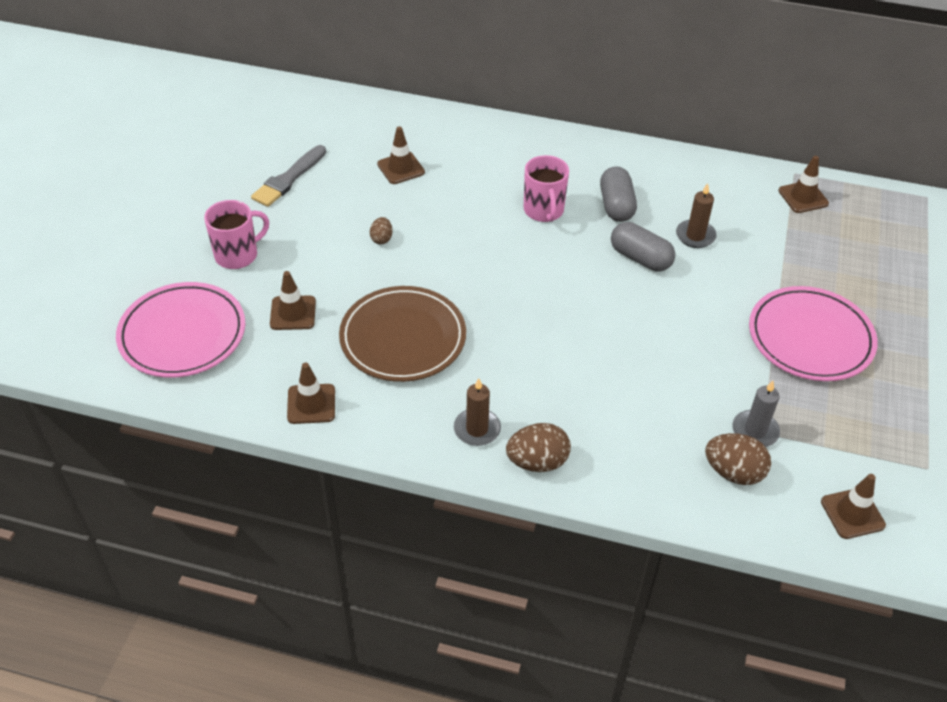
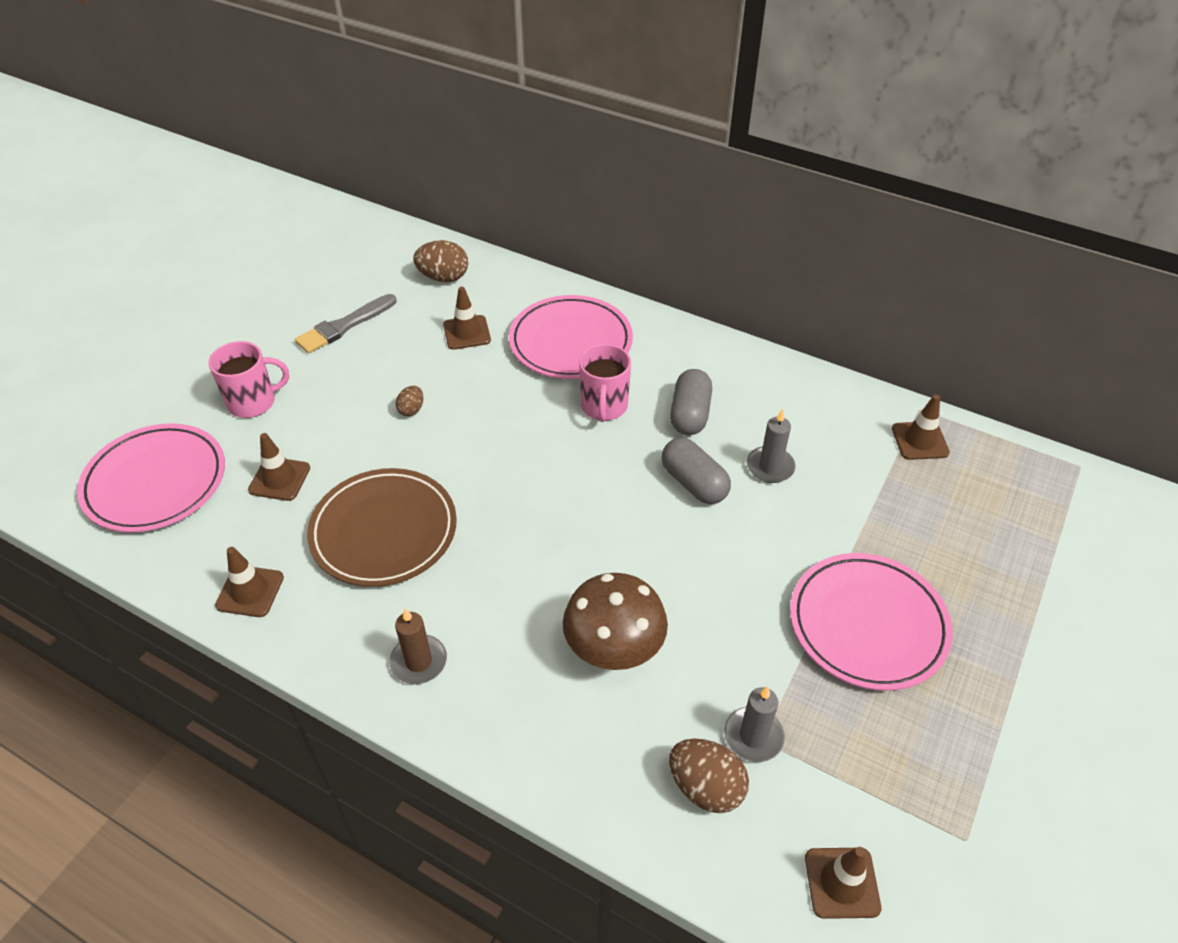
camera: 15 degrees right, 0 degrees up
brown egg [506,423,571,472] -> brown egg moved to [413,240,468,282]
brown candle [676,183,717,248] -> grey candle [747,409,796,483]
none -> pink plate [509,295,633,379]
none -> brown mushroom [563,573,668,670]

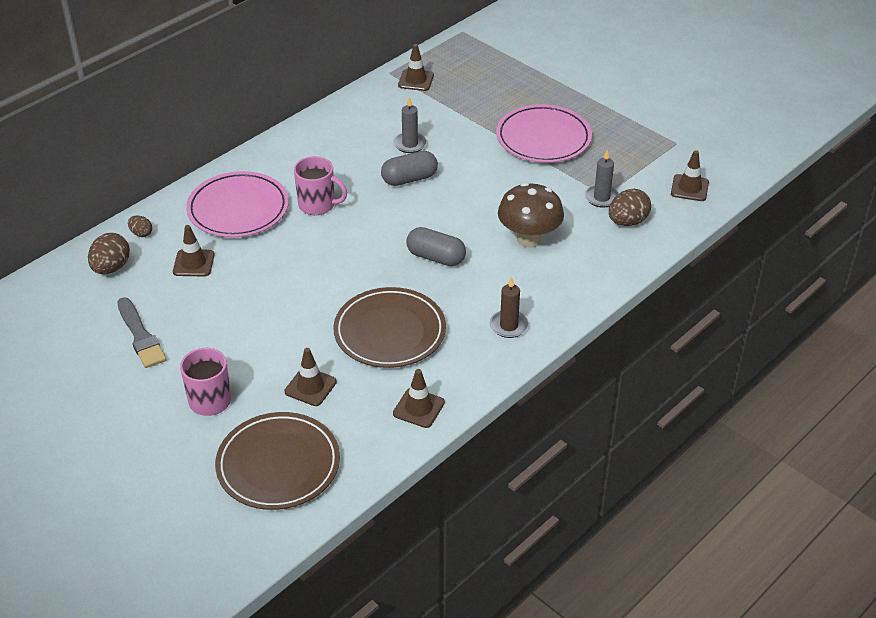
camera: 75 degrees left, 5 degrees down
pink plate [77,423,225,532] -> brown plate [215,412,340,510]
brown egg [396,386,423,416] -> brown egg moved to [128,216,152,237]
grey capsule [670,369,712,435] -> grey capsule moved to [407,227,466,266]

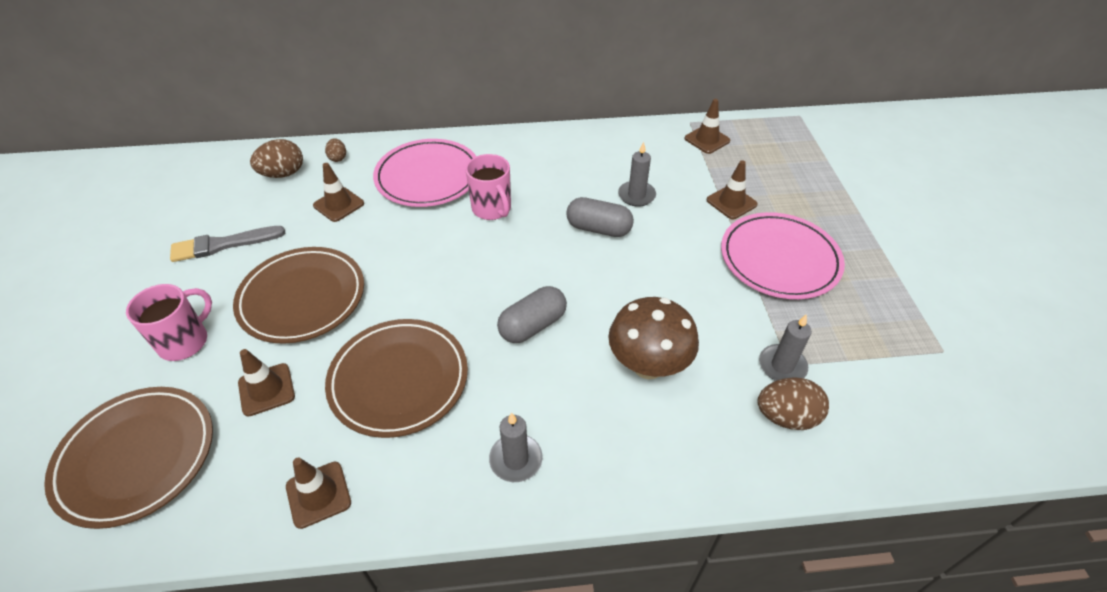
camera: 40 degrees right, 5 degrees up
grey brush [117,297,167,368] -> grey brush turned 60 degrees clockwise [170,226,285,262]
grey capsule [407,227,466,266] -> grey capsule turned 75 degrees clockwise [497,286,567,343]
brown candle [490,277,529,338] -> grey candle [489,413,543,482]
brown traffic cone [671,150,709,201] -> brown traffic cone moved to [707,160,758,219]
none -> brown plate [233,247,364,344]

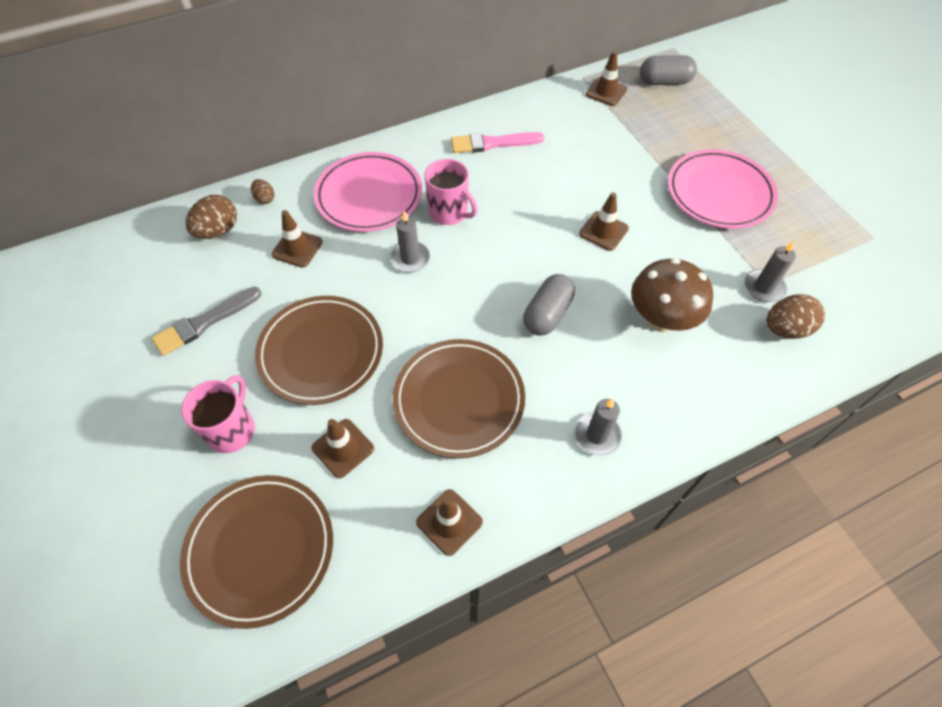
camera: 20 degrees left, 10 degrees up
grey capsule [566,197,634,237] -> grey capsule moved to [640,55,697,85]
grey candle [618,142,656,207] -> grey candle moved to [390,211,430,272]
brown traffic cone [707,160,758,219] -> brown traffic cone moved to [579,193,629,251]
none -> pink brush [451,132,544,153]

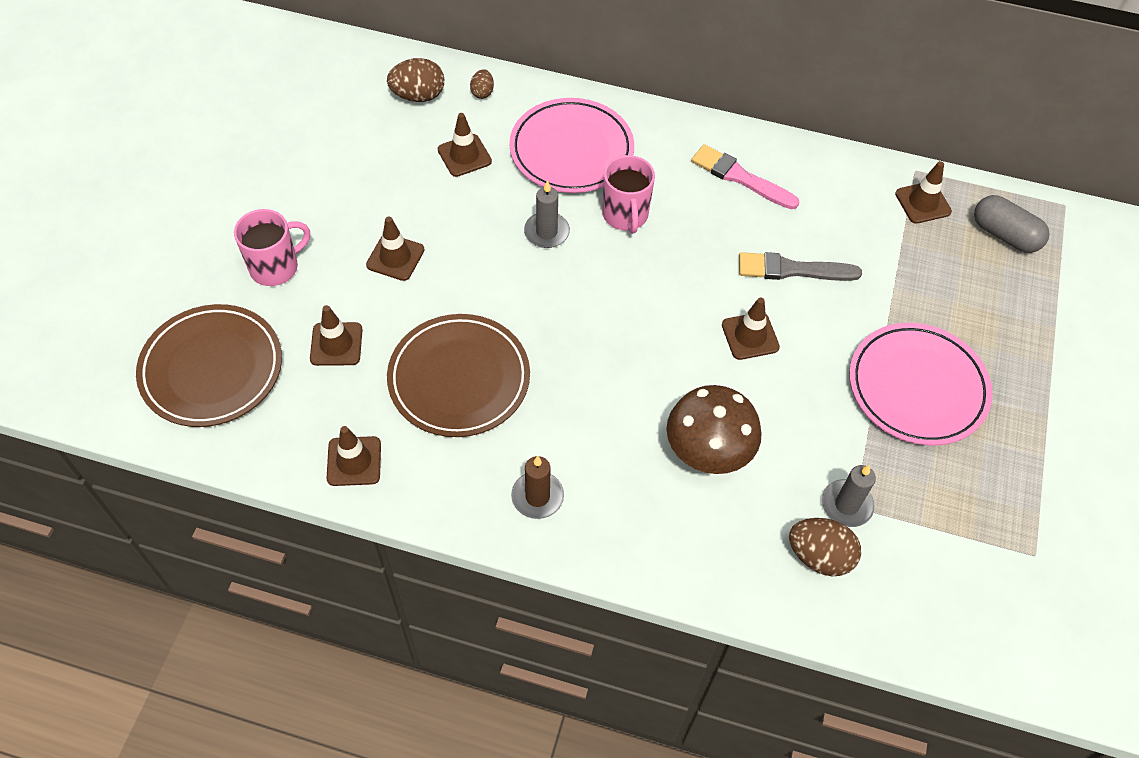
camera: 40 degrees right, 0 degrees up
grey brush [151,287,261,356] -> grey brush moved to [739,252,862,281]
brown plate [255,296,383,405] -> brown traffic cone [366,217,424,281]
grey capsule [523,274,575,336] -> none
grey candle [574,398,622,455] -> brown candle [511,456,564,519]

